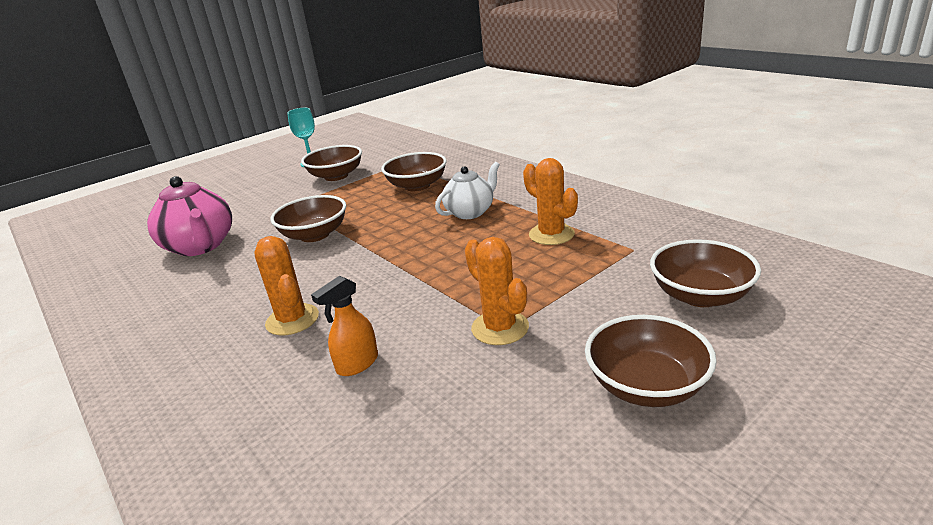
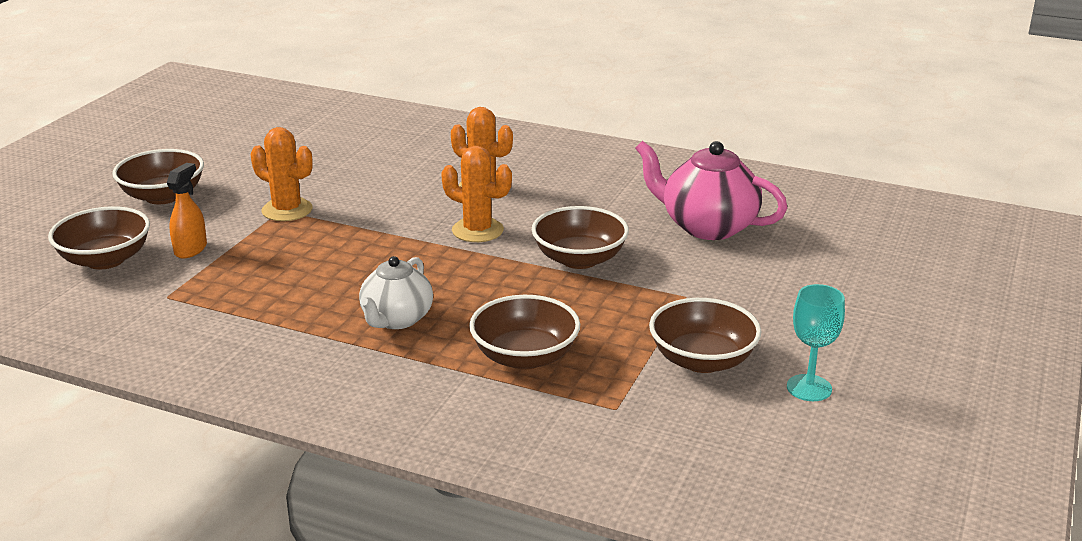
camera: 150 degrees right, 0 degrees up
orange spray bottle [311,276,378,376] -> orange spray bottle moved to [167,163,207,259]
orange cactus [523,158,578,245] -> orange cactus moved to [441,146,512,242]

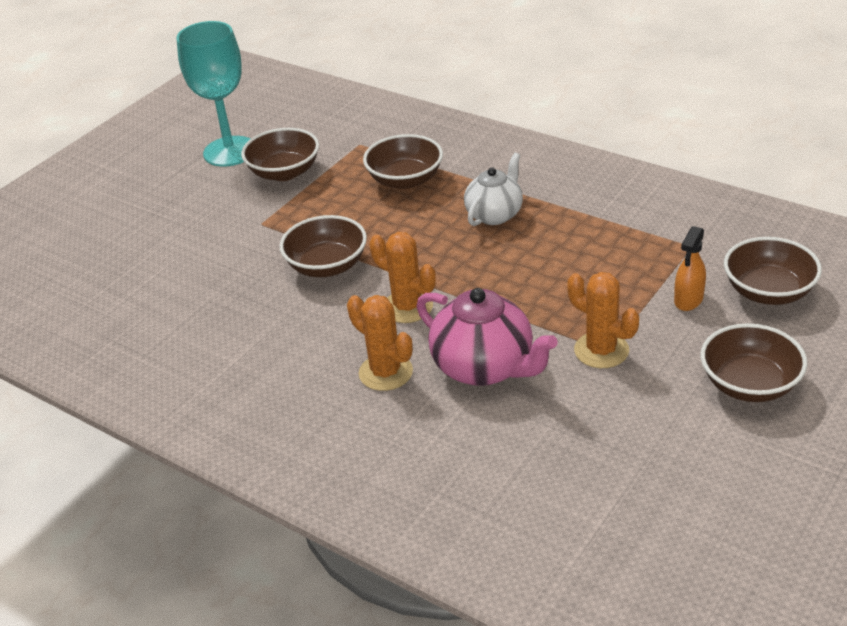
camera: 165 degrees left, 10 degrees up
pink teapot [635,141,787,240] -> pink teapot moved to [417,288,558,386]
turquoise goblet [787,284,845,401] -> turquoise goblet [177,21,250,167], size x1.81

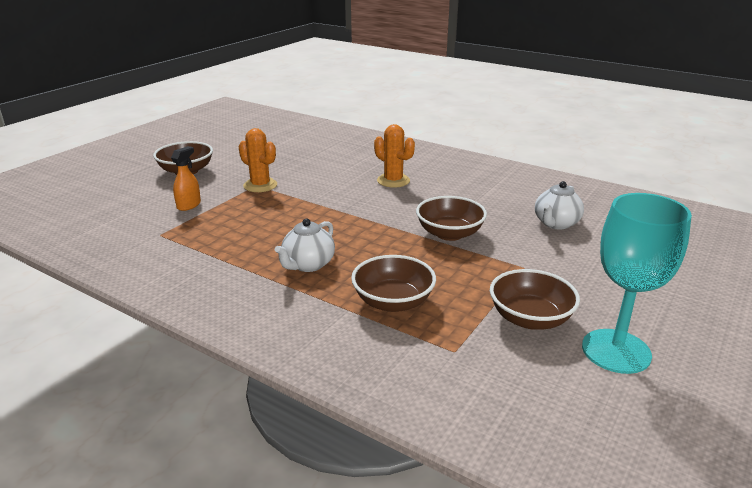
camera: 175 degrees right, 10 degrees down
orange cactus [369,232,436,323] -> none
pink teapot [417,288,558,386] -> none
brown bowl [724,237,822,305] -> none
none -> white teapot [535,181,584,230]

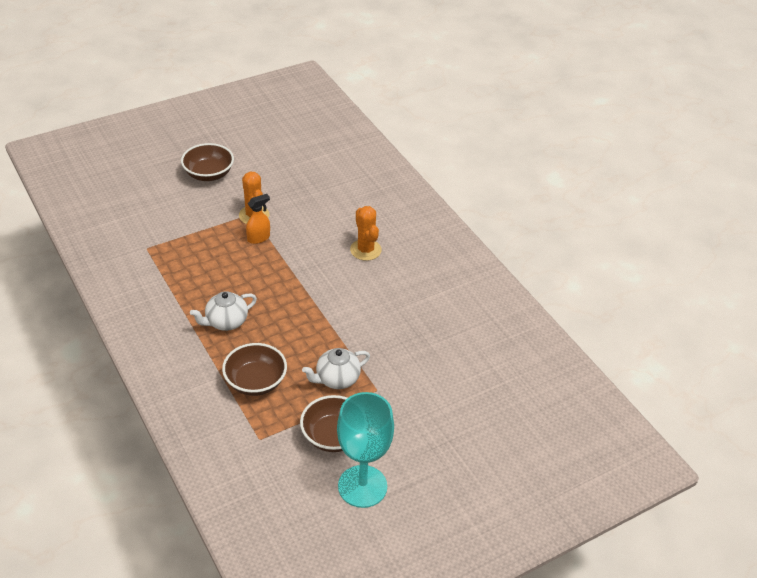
camera: 25 degrees right, 15 degrees up
orange spray bottle [171,146,201,211] -> orange spray bottle moved to [246,194,270,244]
brown bowl [416,196,487,241] -> none
white teapot [535,181,584,230] -> white teapot moved to [302,348,370,389]

